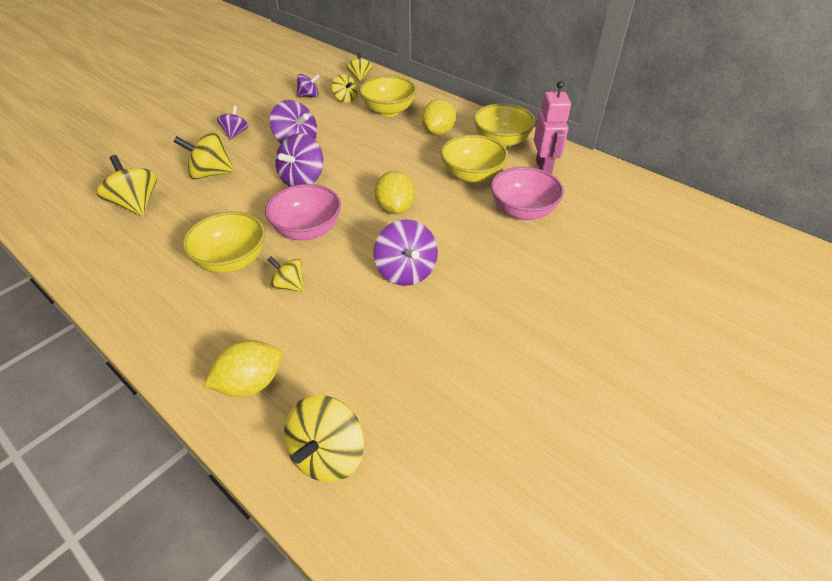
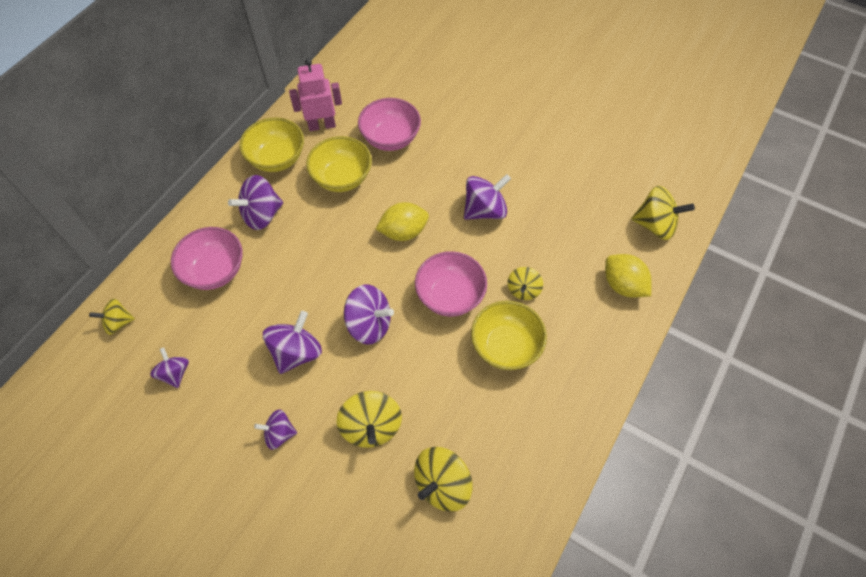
camera: 100 degrees left, 15 degrees up
yellow spinning top [332,74,358,102] -> none
yellow bowl [359,76,416,117] -> pink bowl [171,227,243,290]
yellow lemon [422,99,456,135] -> purple spinning top [228,175,283,230]

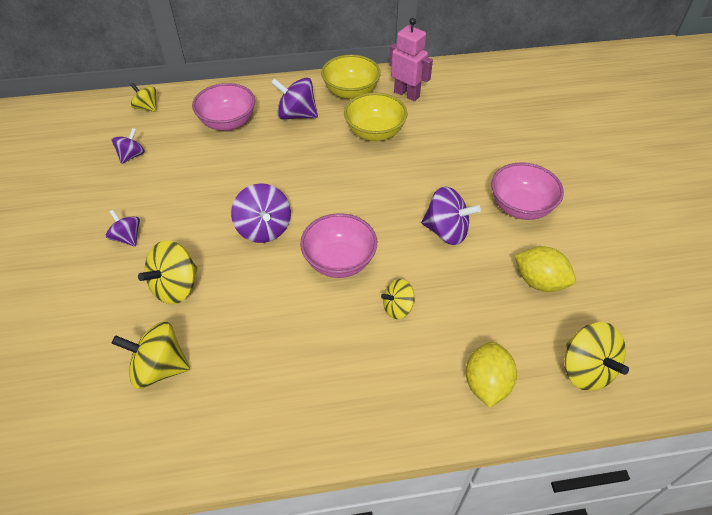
camera: 50 degrees right, 10 degrees down
purple spinning top [263,311,322,374] -> none
pink bowl [358,98,421,151] -> pink bowl moved to [491,162,564,220]
yellow lemon [376,202,429,241] -> yellow lemon moved to [514,246,576,292]
yellow bowl [471,301,547,370] -> none

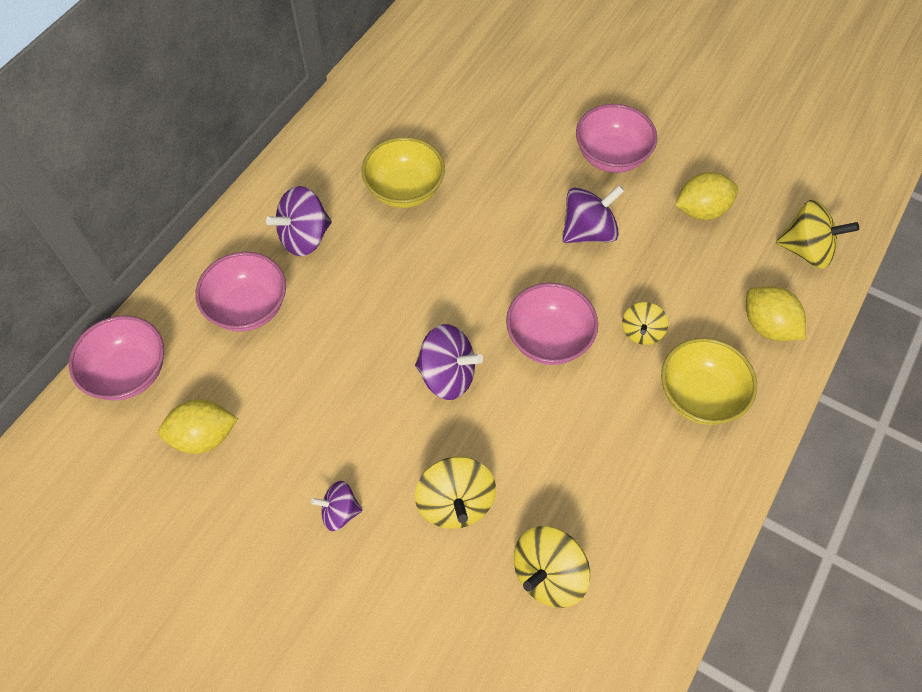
camera: 50 degrees left, 10 degrees up
purple spinning top [112,128,145,164] -> yellow lemon [158,399,238,454]
yellow spinning top [130,83,156,112] -> pink bowl [69,316,164,400]
yellow bowl [321,55,381,100] -> yellow bowl moved to [661,338,757,425]
pink robot [389,18,433,101] -> none

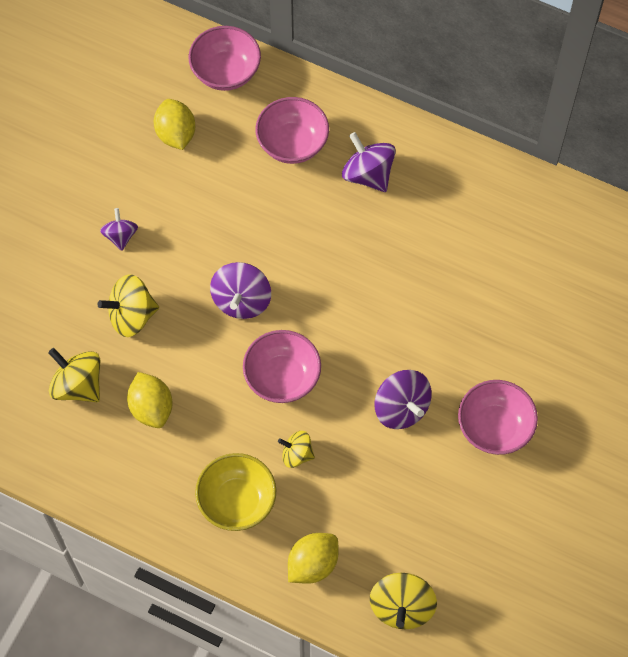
camera: 85 degrees right, 5 degrees up
yellow bowl [361,137,445,208] -> none
yellow lemon [675,172,738,220] -> yellow lemon moved to [127,372,173,428]

